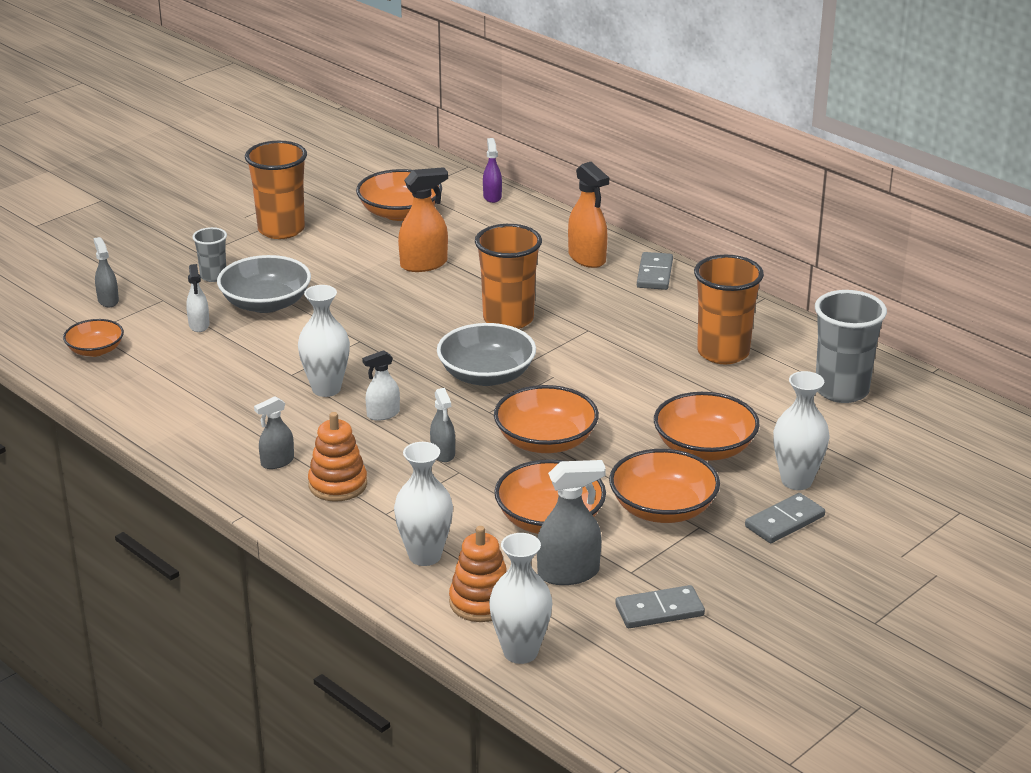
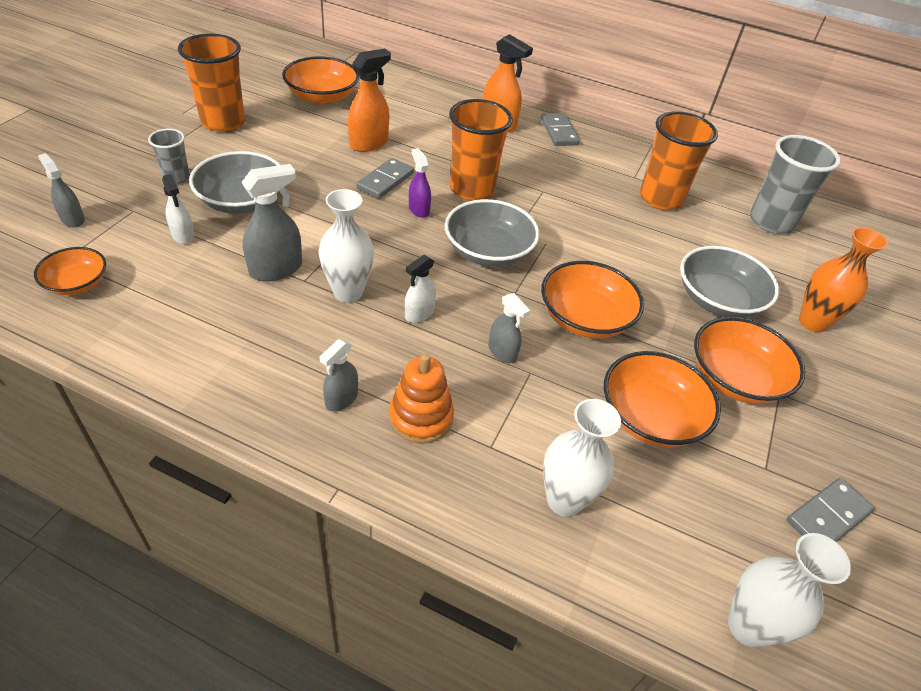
camera: 25 degrees left, 15 degrees up
orange stacking toy [449,526,507,622] -> none
purple spray bottle [483,138,502,203] -> purple spray bottle moved to [409,148,431,218]
grey spray bottle [537,460,606,585] -> grey spray bottle moved to [241,164,302,281]
orange bowl [654,392,759,461] -> grey bowl [680,246,779,318]
grey domino [745,493,825,543] -> grey domino moved to [356,158,414,199]
white vase [773,371,830,490] -> orange vase [799,227,888,332]

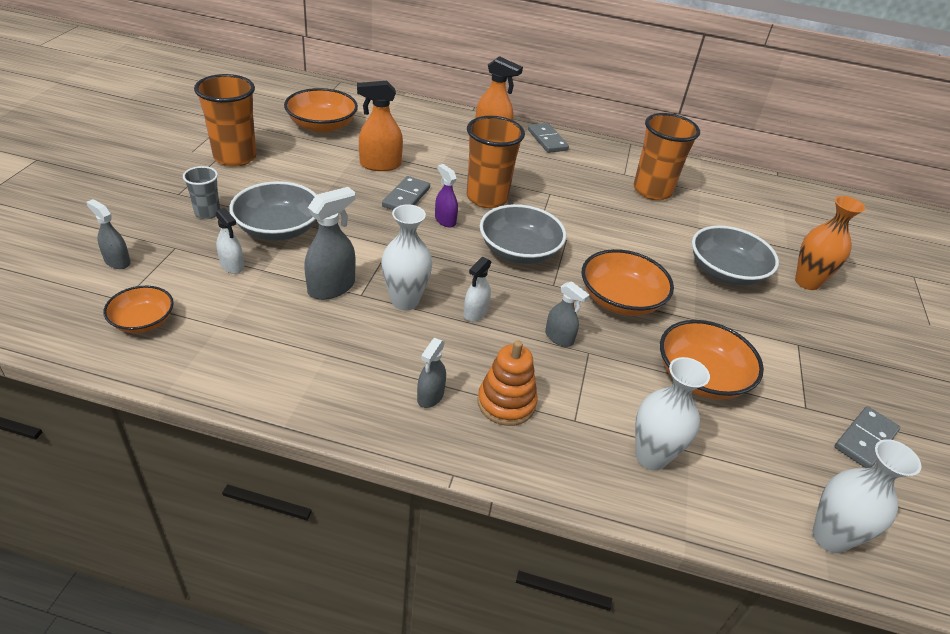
camera: 10 degrees left, 5 degrees down
orange spray bottle [348,49,391,152] -> orange spray bottle turned 135 degrees counterclockwise [357,81,403,171]
orange bowl [694,317,805,404] -> none
grey cup [750,135,841,234] -> none

